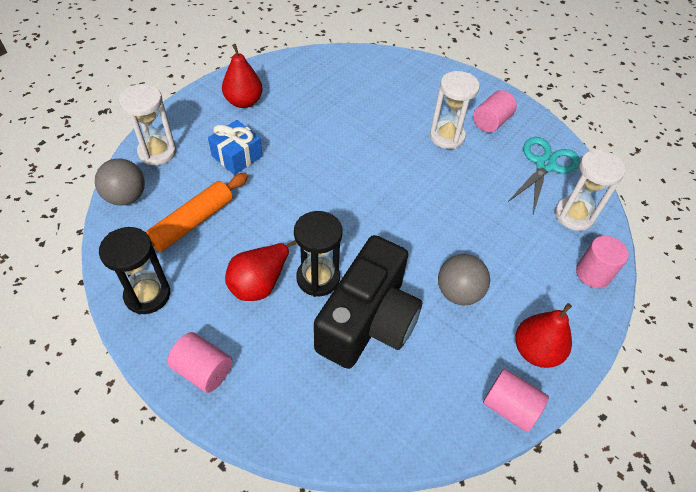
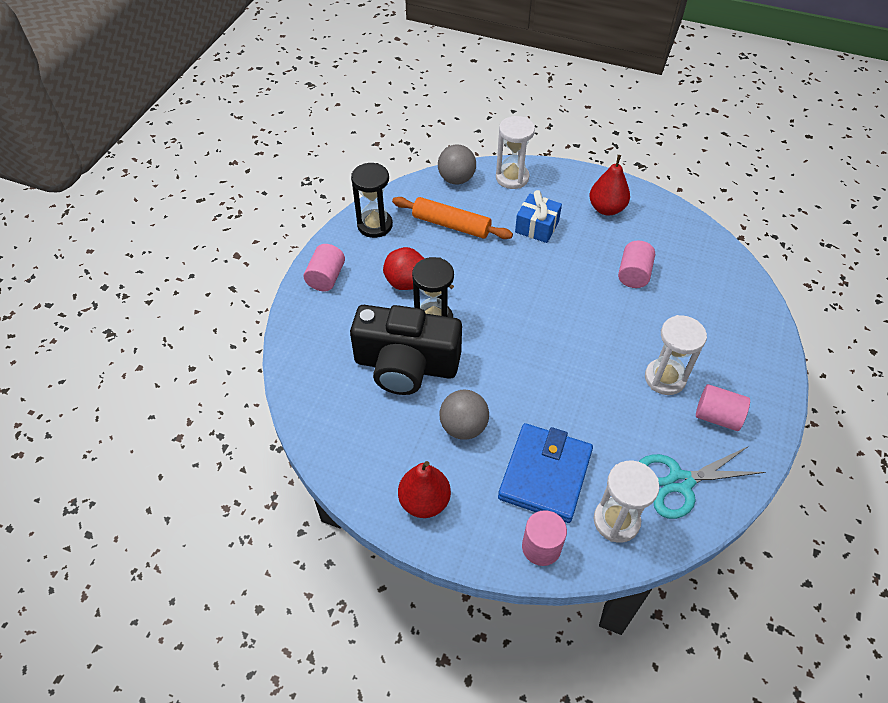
camera: 75 degrees right, 0 degrees up
pink cylinder [483,368,549,432] -> pink cylinder moved to [618,241,655,288]
turquoise scissors [508,137,580,215] -> turquoise scissors turned 150 degrees clockwise [639,446,766,519]
none -> blue wallet [498,423,593,523]

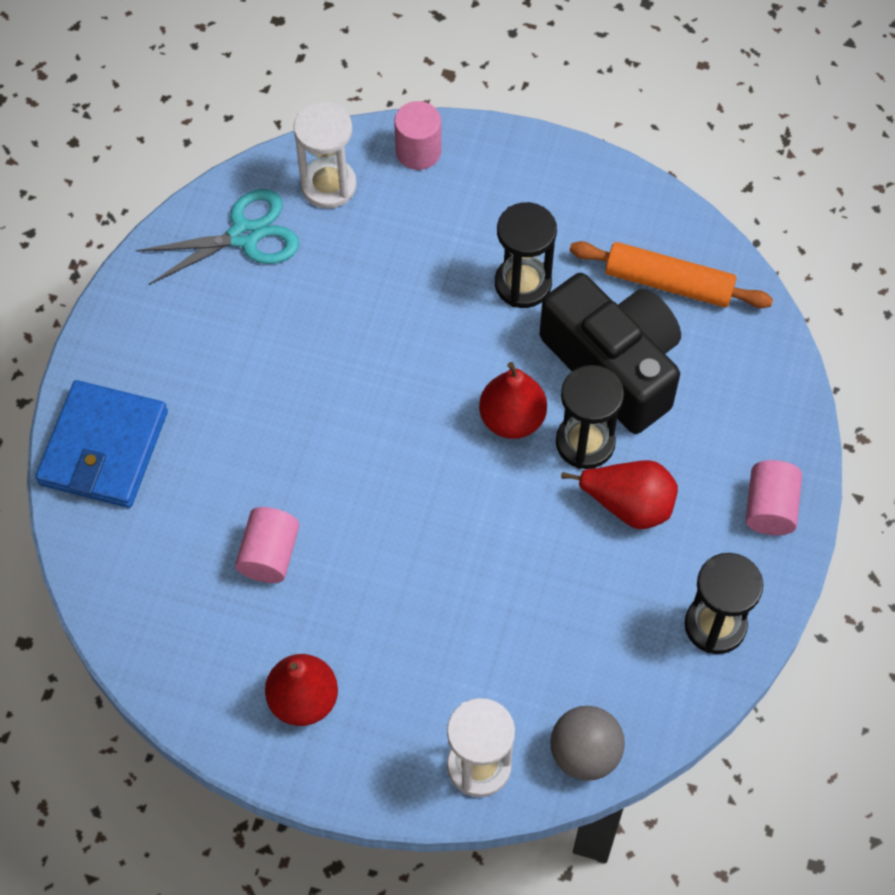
camera: 175 degrees right, 10 degrees up
black camera [350,305,462,395] -> black camera turned 45 degrees clockwise [540,273,681,434]
orange rolling pin [392,197,513,239] -> orange rolling pin moved to [570,241,773,308]
red pear [398,461,451,518] -> red pear moved to [479,362,547,439]
grey ball [439,390,489,440] -> black hourglass [495,202,557,308]
blue wallet [498,423,593,523] -> blue wallet moved to [36,380,168,508]
blue gift [515,190,562,243] -> none
white hourglass [645,315,707,395] -> none
pink cylinder [696,384,750,431] -> none

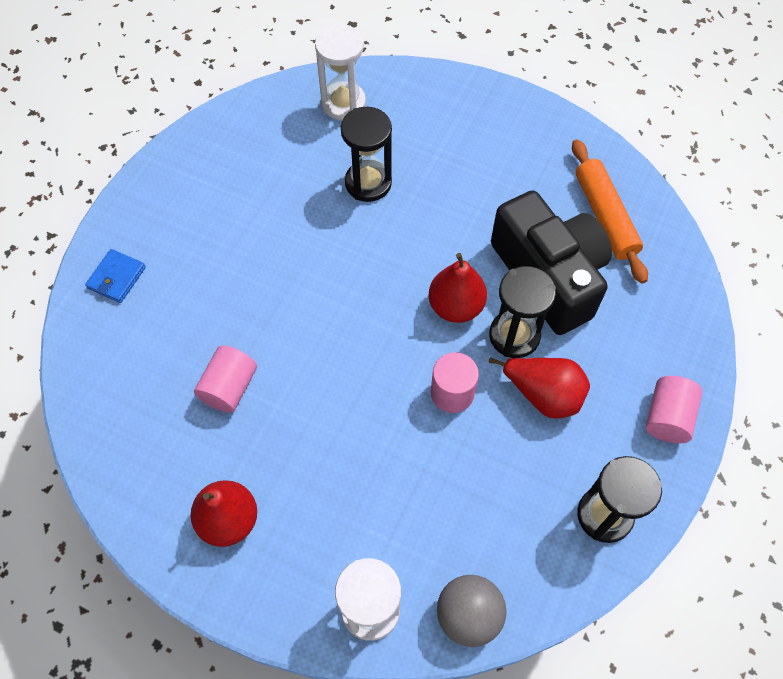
camera: 10 degrees right, 0 degrees up
blue wallet [36,380,168,508] -> blue wallet [85,249,146,303], size x0.49
turquoise scissors [136,189,299,285] -> none
pink cylinder [394,101,441,170] -> pink cylinder moved to [431,352,479,413]
black hourglass [495,202,557,308] -> black hourglass moved to [341,107,392,202]
orange rolling pin [570,241,773,308] -> orange rolling pin turned 45 degrees clockwise [572,139,648,284]

